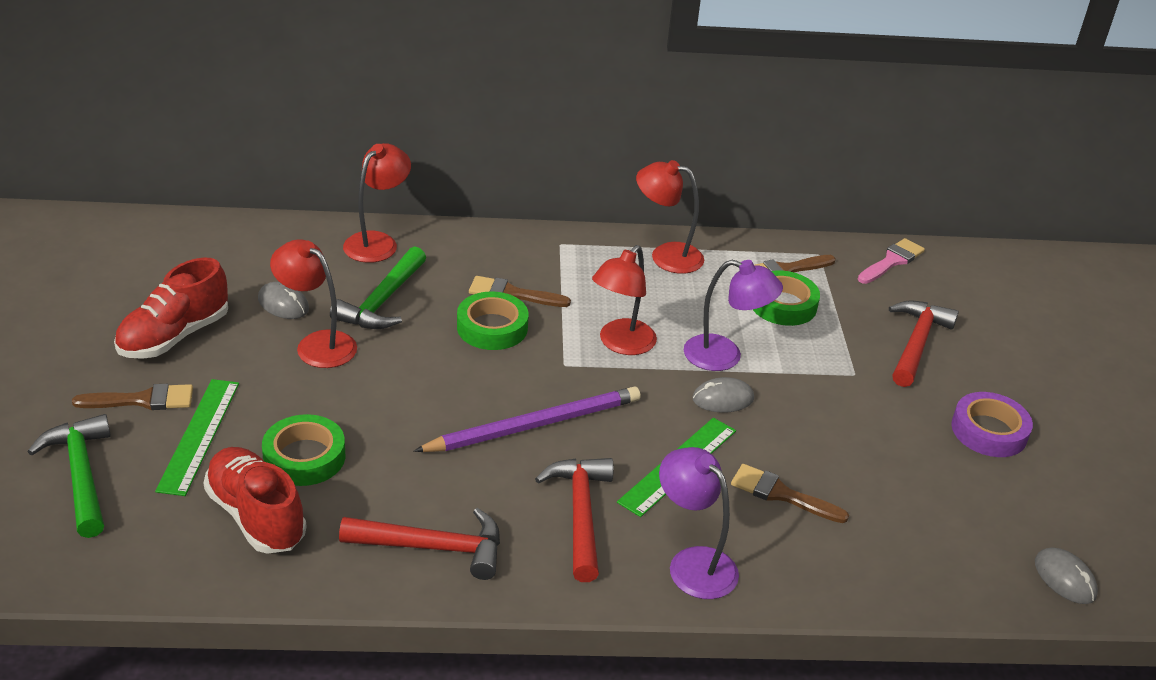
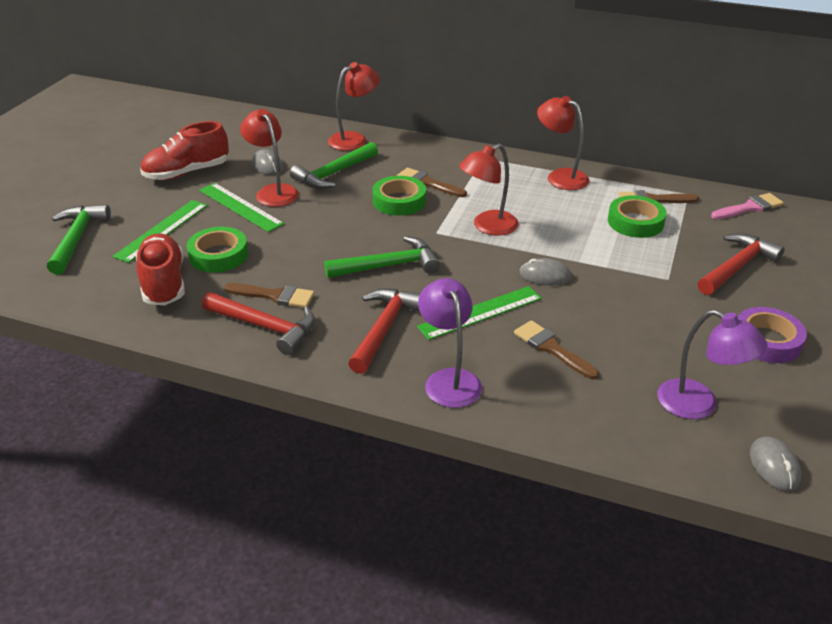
camera: 25 degrees right, 0 degrees up
brown brush [72,384,193,410] -> brown brush moved to [224,283,315,308]
purple pencil [413,386,640,452] -> green hammer [324,236,440,278]
purple lamp [684,260,783,371] -> purple lamp moved to [657,309,768,419]
none -> green ruler [199,183,284,232]

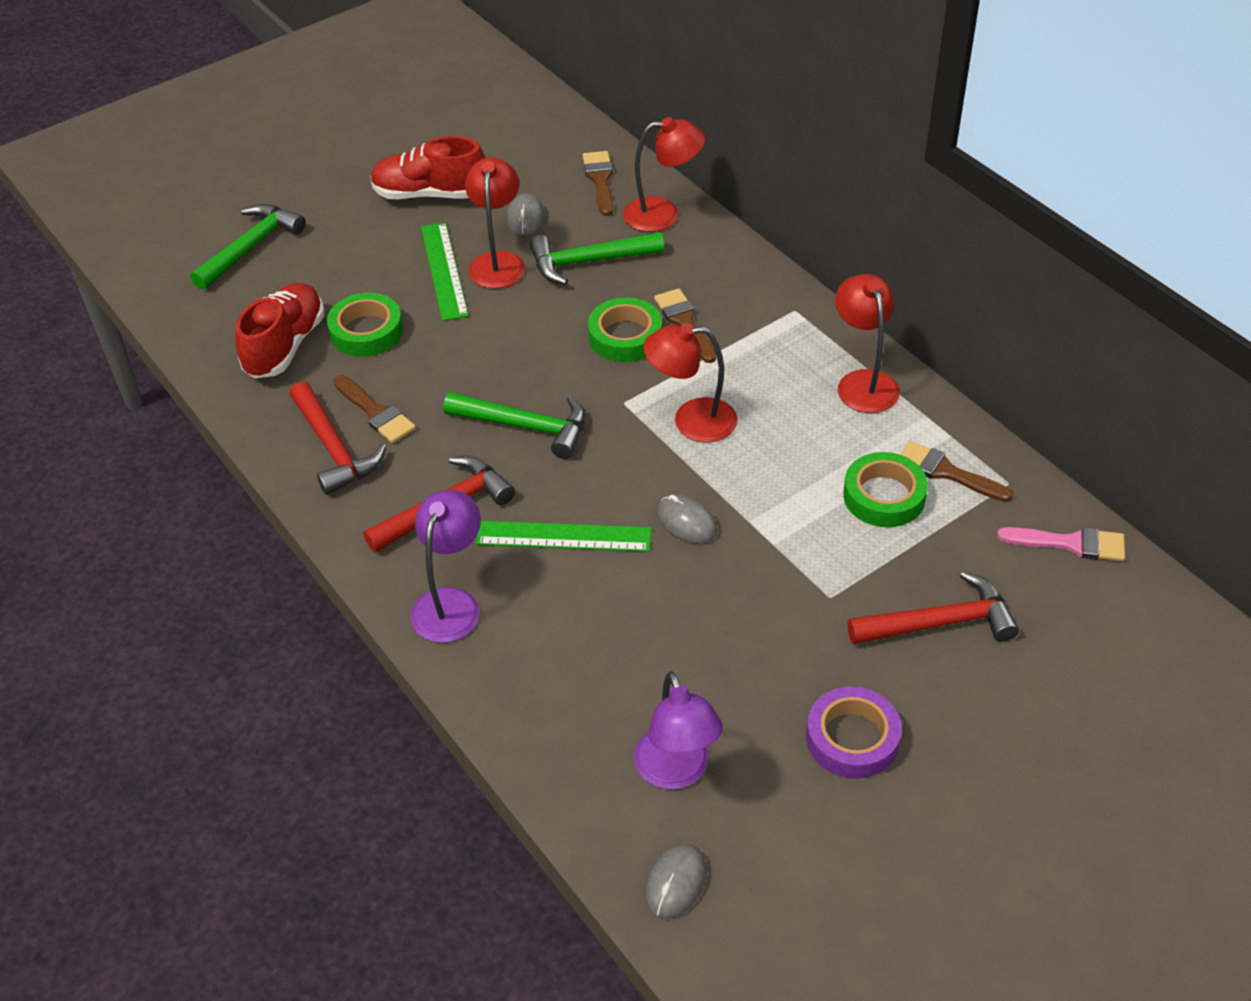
camera: 35 degrees right, 10 degrees up
green ruler [113,200,208,263] -> none
brown brush [514,320,599,379] -> brown brush moved to [583,151,613,216]

